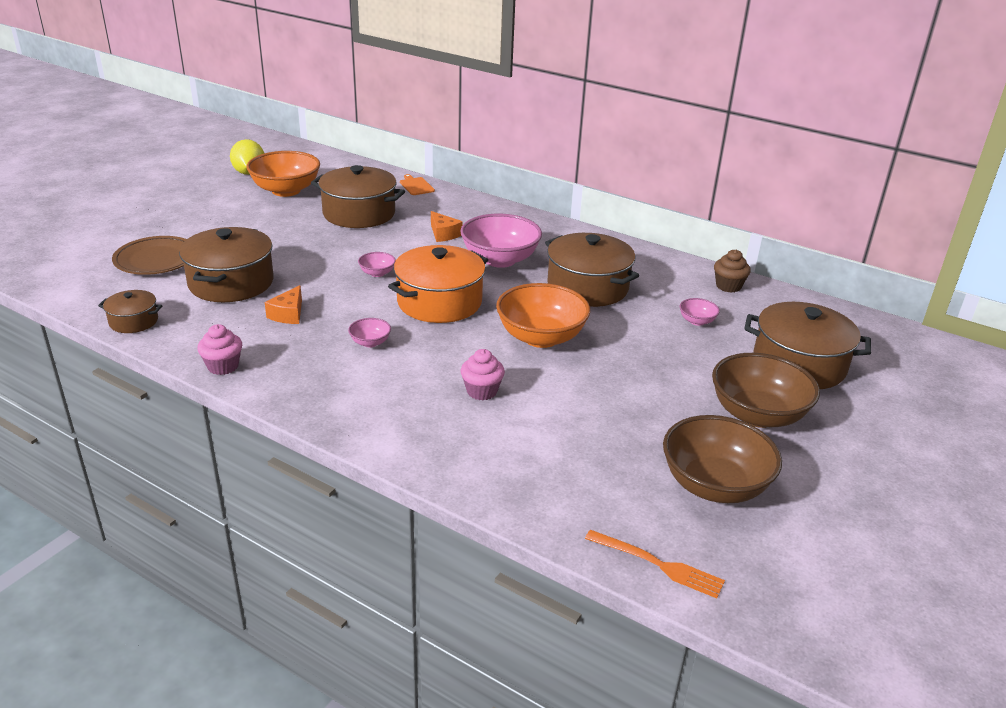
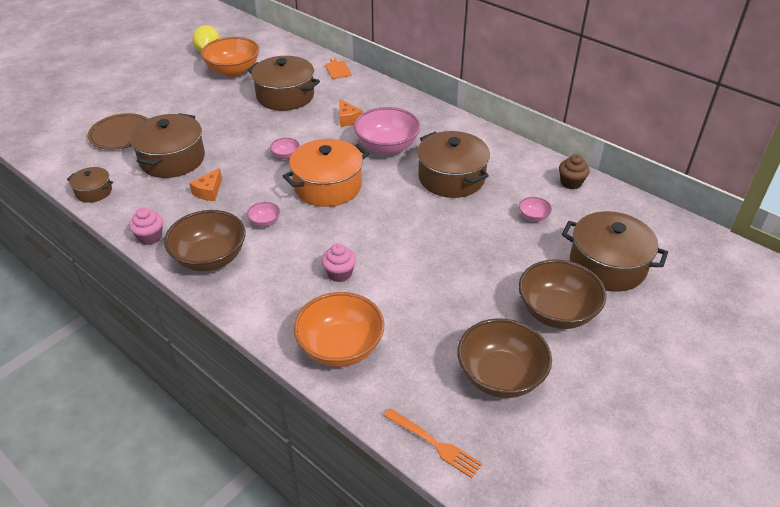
camera: 10 degrees right, 10 degrees up
orange bowl [496,283,590,348] -> orange bowl moved to [294,292,384,367]
none -> brown bowl [164,210,246,271]

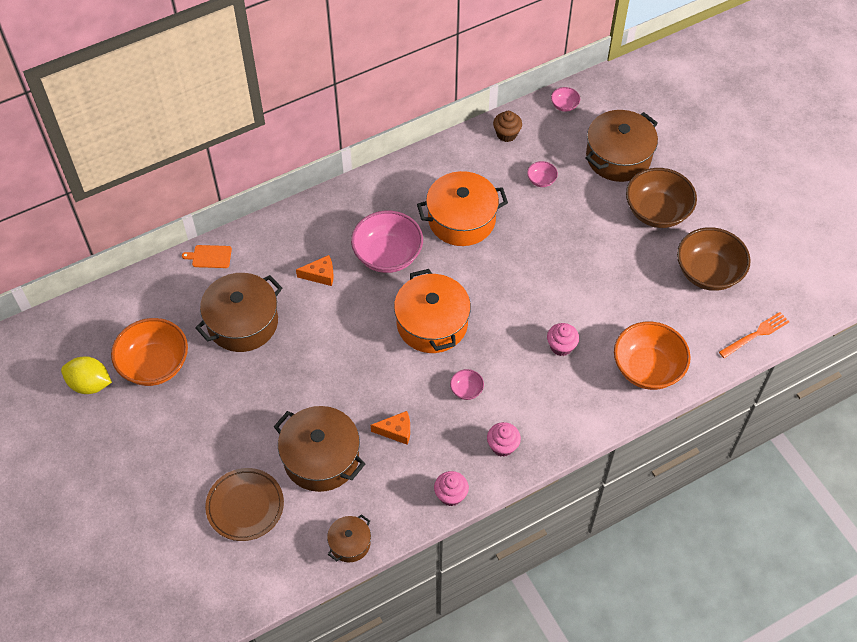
camera: 70 degrees left, 15 degrees up
brown bowl [164,210,246,271] -> pink cupcake [487,422,521,457]
orange cheese [189,168,222,201] -> orange cheese turned 45 degrees counterclockwise [371,411,410,445]
pink bowl [270,138,300,159] -> pink bowl moved to [551,87,580,112]
brown pot [417,131,490,198] -> orange pot [417,171,508,246]

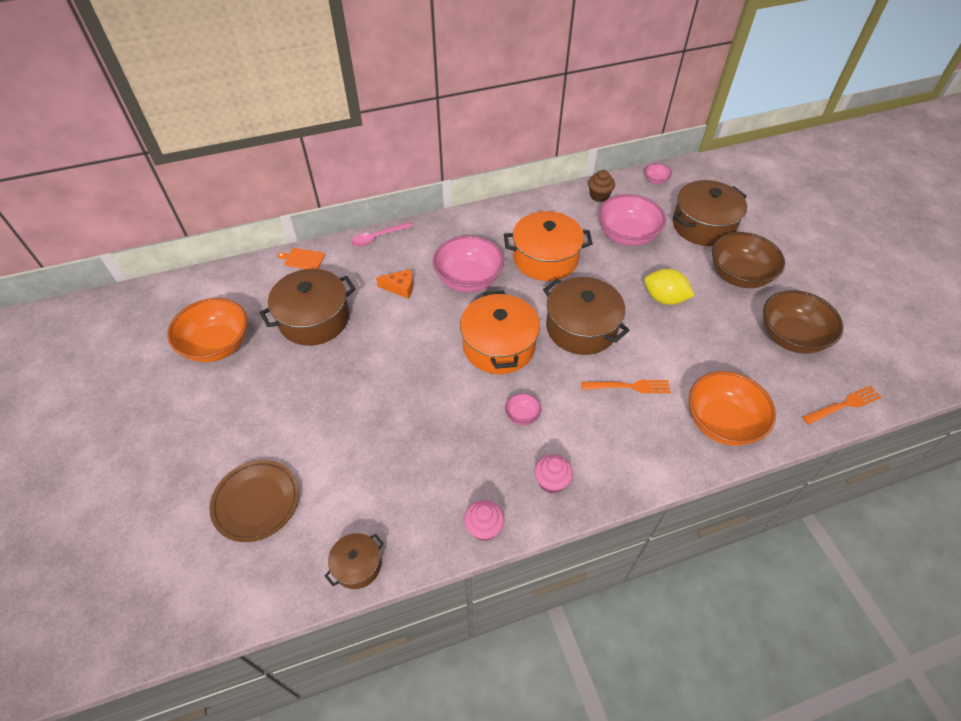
camera: 10 degrees right, 5 degrees down
yellow lemon [61,356,112,394] -> yellow lemon moved to [644,269,695,305]
brown pot [274,406,365,492] -> brown pot moved to [543,277,630,355]
orange cheese [371,411,410,445] -> none
pink bowl [527,161,558,187] -> pink bowl [598,194,666,246], size x2.25
pink cupcake [547,323,579,356] -> orange fork [581,380,671,393]
none -> pink spoon [351,222,413,247]

